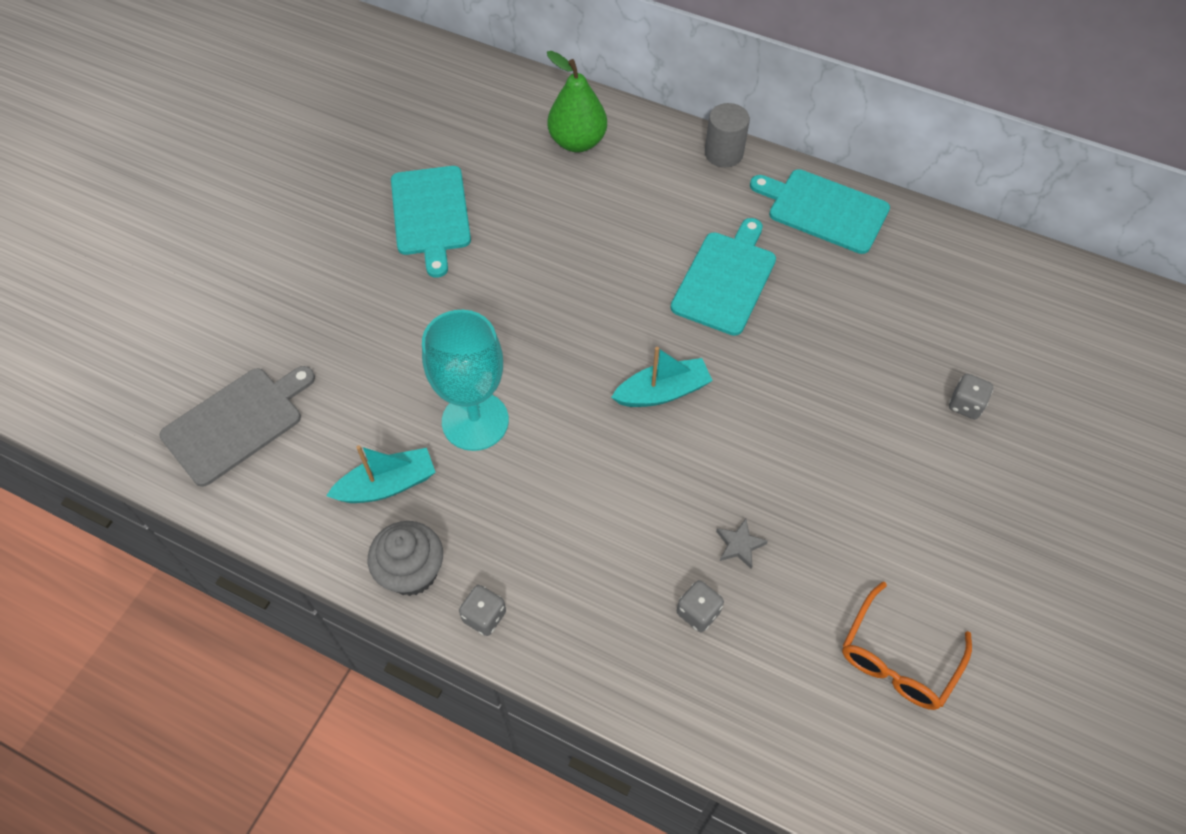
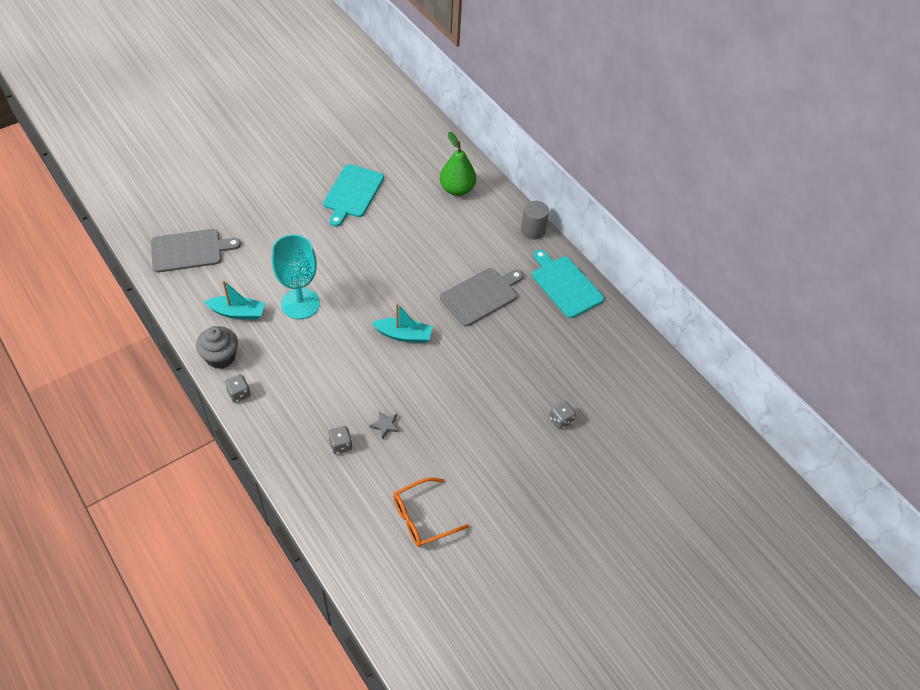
camera: 25 degrees right, 5 degrees down
turquoise cutting board [671,218,776,336] -> grey cutting board [440,268,523,326]

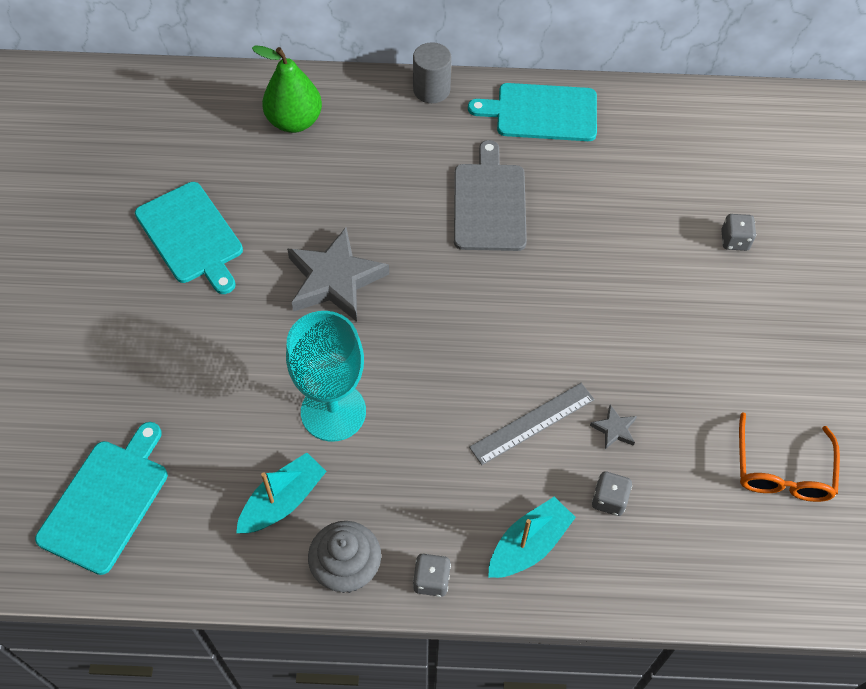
camera: 50 degrees left, 5 degrees up
grey cutting board [151,229,241,273] -> turquoise cutting board [35,422,168,575]
turquoise boat [372,303,433,343] -> turquoise boat moved to [488,497,576,578]
none -> grey star [287,227,389,322]
none -> grey ruler [469,383,595,465]

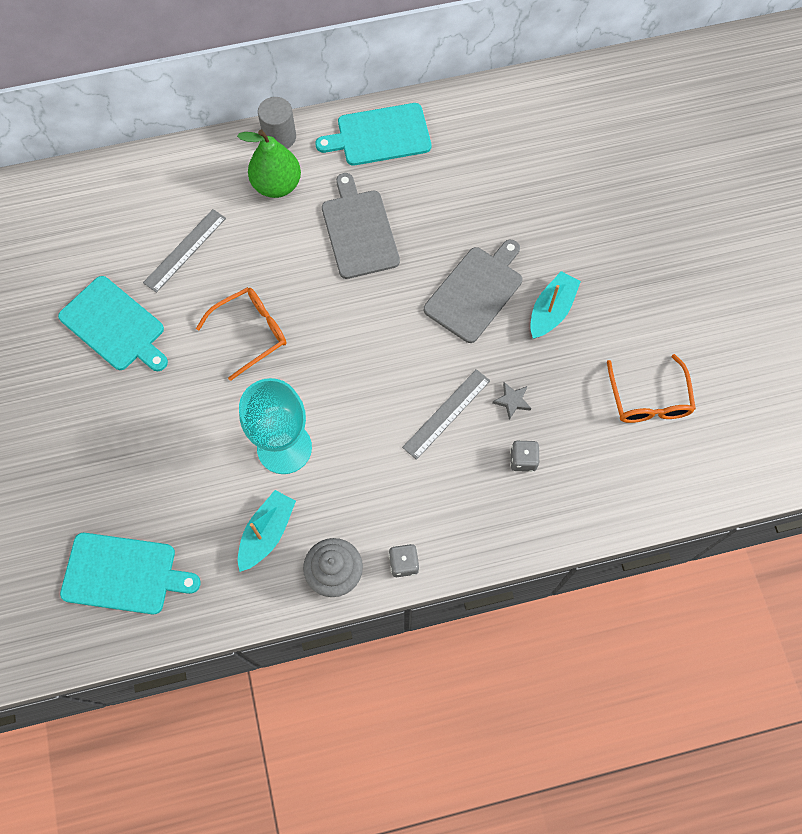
camera: 15 degrees left, 10 degrees up
turquoise cutting board [35,422,168,575] -> turquoise cutting board turned 90 degrees clockwise [60,533,200,614]
green pear [252,45,322,133] -> green pear moved to [237,130,301,198]
grey star [287,227,389,322] -> orange glasses [196,287,287,381]
turquoise boat [488,497,576,578] -> turquoise boat moved to [530,271,581,339]
grey dice [721,214,756,251] -> none
none -> grey ruler [143,209,226,293]
none -> grey cutting board [424,240,522,343]

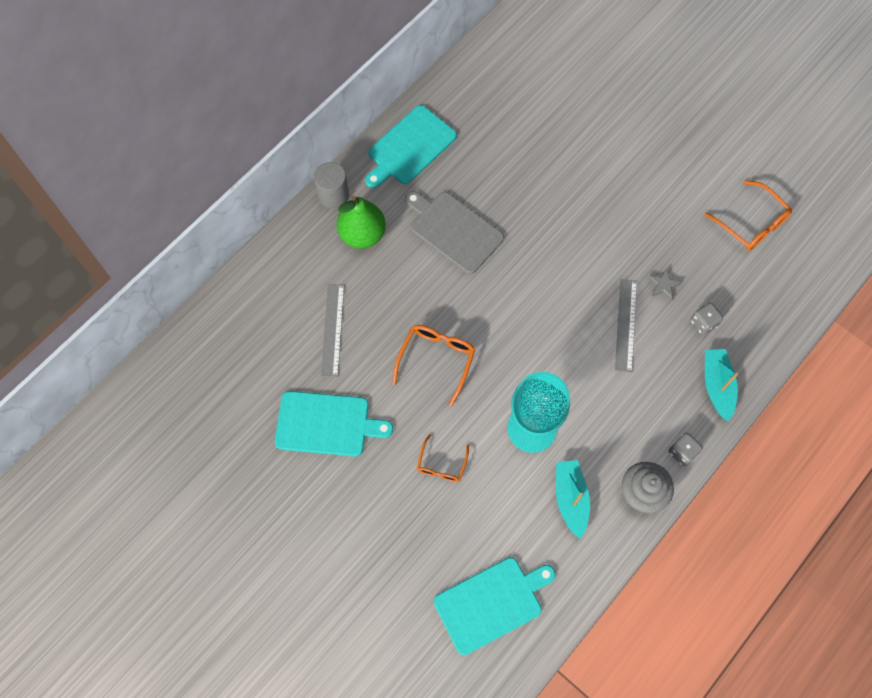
camera: 35 degrees left, 0 degrees up
grey cutting board [424,240,522,343] -> none
turquoise boat [530,271,581,339] -> turquoise boat moved to [705,349,738,421]
none -> orange glasses [417,434,469,482]

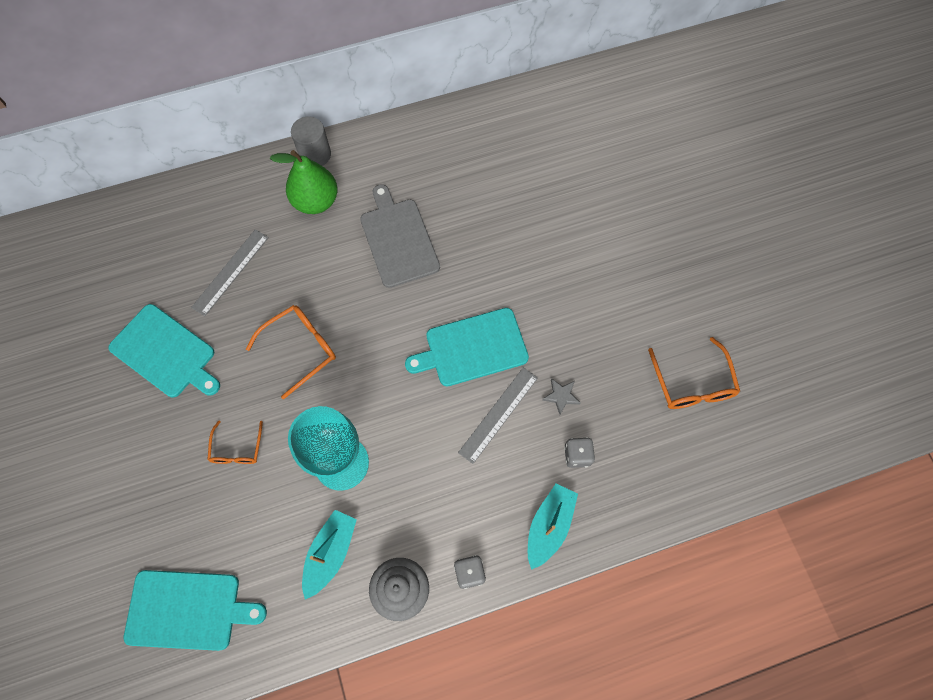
camera: 30 degrees right, 0 degrees up
turquoise cutting board [365,105,457,188] -> turquoise cutting board moved to [405,308,529,387]
orange glasses [417,434,469,482] -> orange glasses turned 45 degrees counterclockwise [207,420,263,464]

